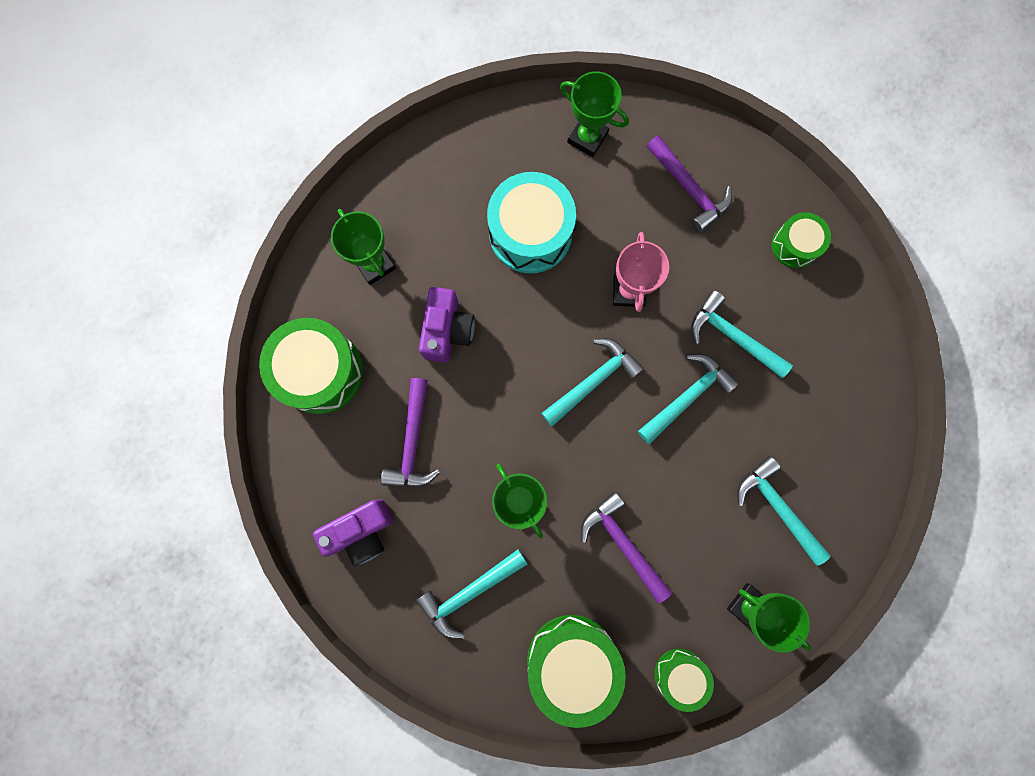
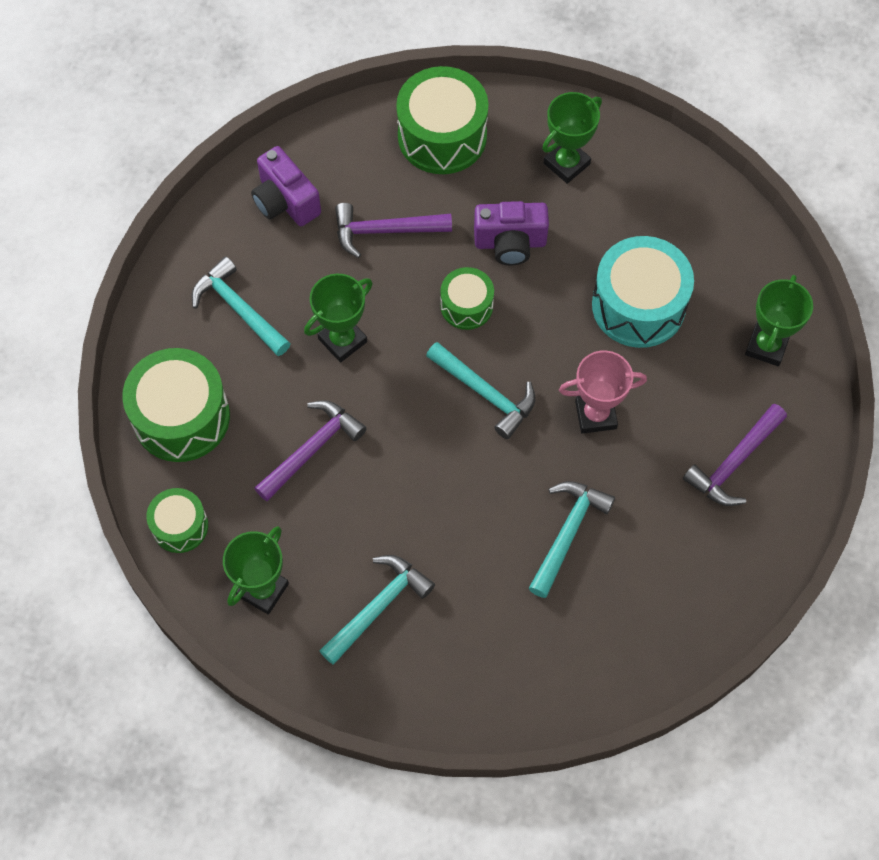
camera: 80 degrees right, 15 degrees down
turquoise hammer [638,354,739,444] -> none
green drum [772,212,831,268] -> green drum moved to [440,267,494,330]

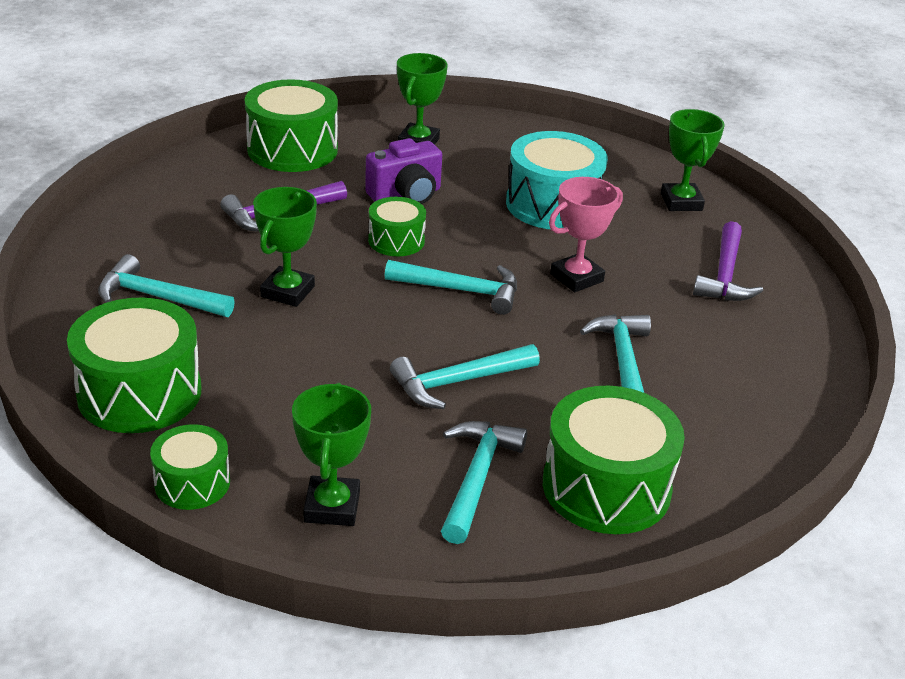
camera: 30 degrees left, 30 degrees down
purple camera [251,146,321,226] -> none
purple hammer [254,400,367,501] -> none
none -> turquoise hammer [390,344,540,409]
none -> green drum [543,386,685,534]

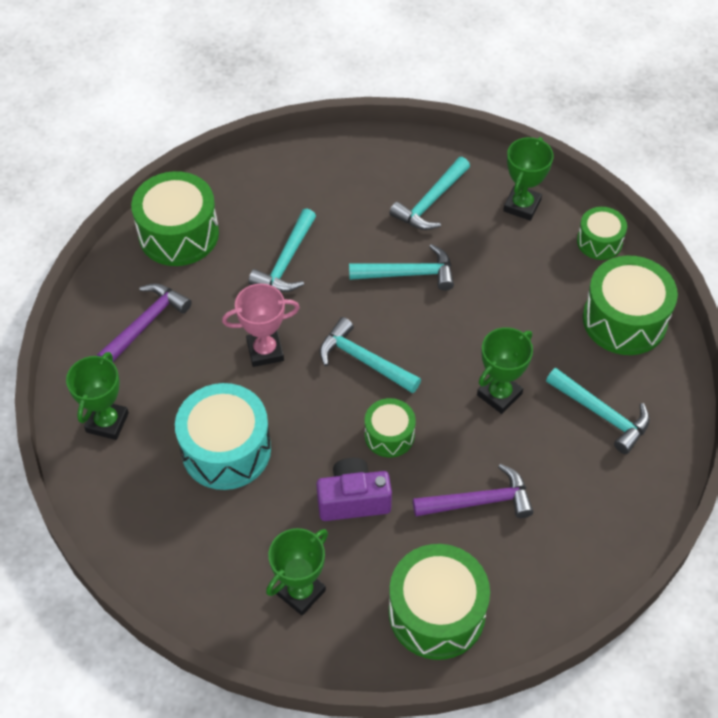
camera: 155 degrees left, 20 degrees up
green drum [543,386,685,534] -> green drum moved to [131,171,219,266]

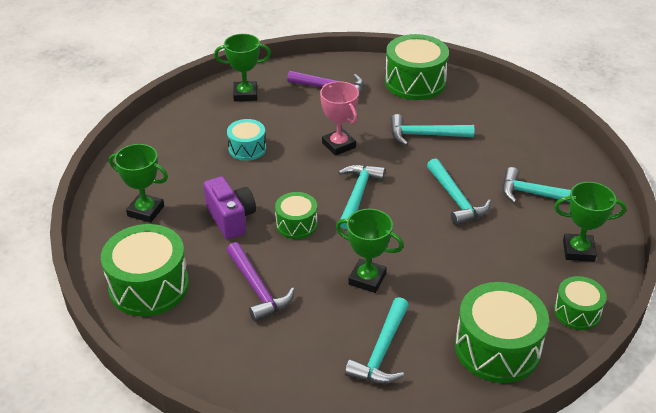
camera: 70 degrees right, 15 degrees down
turquoise drum [175,383,271,490] -> turquoise drum [227,119,266,161], size x0.56

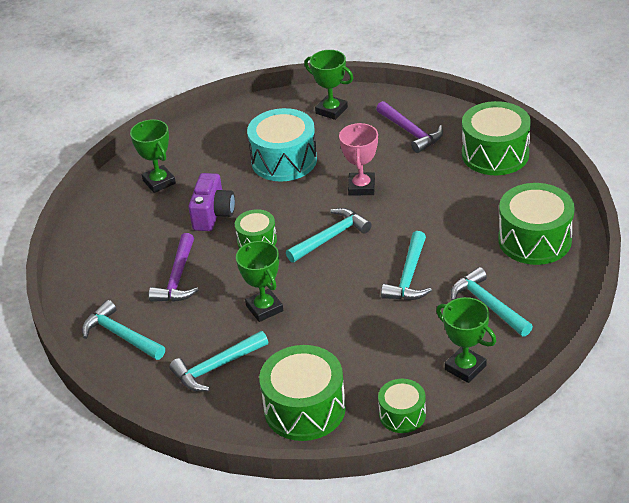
camera: 40 degrees right, 0 degrees up
green drum [101,224,189,316] -> green drum moved to [498,183,575,265]
turquoise drum [227,119,266,161] -> turquoise drum [247,108,317,182], size x1.77
turquoise hammer [390,114,474,146] -> turquoise hammer moved to [82,300,165,360]

